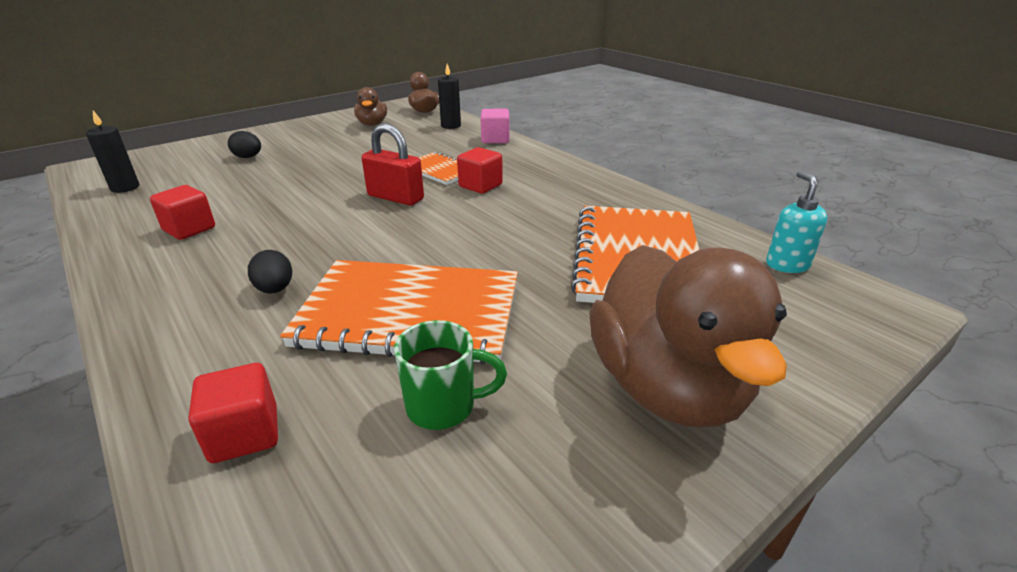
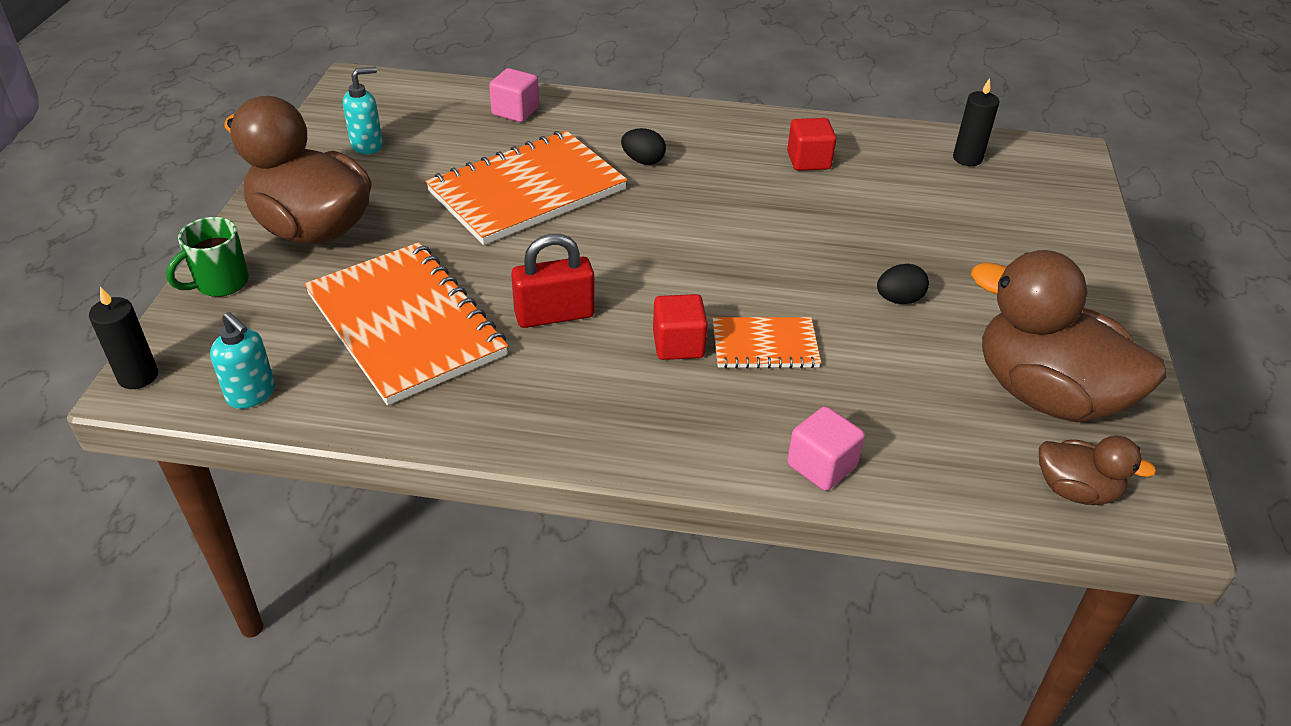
camera: 135 degrees right, 10 degrees up
red cube [189,363,278,463] -> pink cube [489,68,539,122]
black egg [228,131,261,158] -> black egg moved to [877,264,929,304]
brown duck [354,87,387,126] -> brown duck [971,250,1166,422], size x2.05
red padlock [362,123,424,206] -> red padlock moved to [511,234,595,328]
green mug [394,320,507,430] -> green mug moved to [166,217,249,297]
black candle [438,64,461,129] -> black candle moved to [89,287,158,389]
none -> turquoise soap dispenser [343,67,383,155]

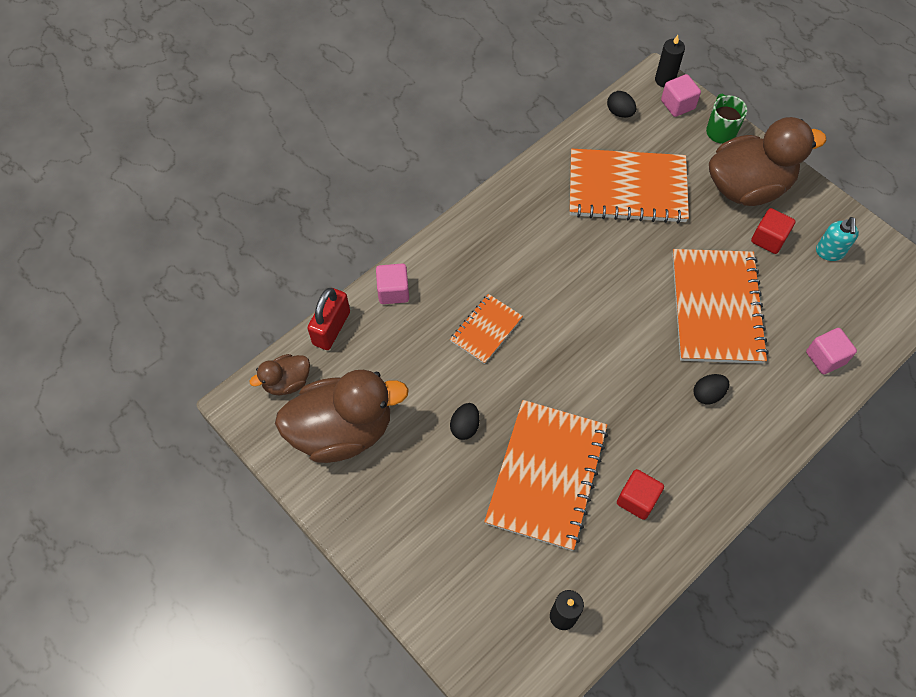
camera: 130 degrees right, 20 degrees up
turquoise soap dispenser [210,312,275,409] -> black egg [607,91,636,118]
red padlock [511,234,595,328] -> red padlock moved to [307,288,350,350]
red cube [653,294,708,360] -> red cube moved to [751,208,795,254]
none -> orange notebook [484,400,608,551]
none -> pink cube [661,74,701,117]

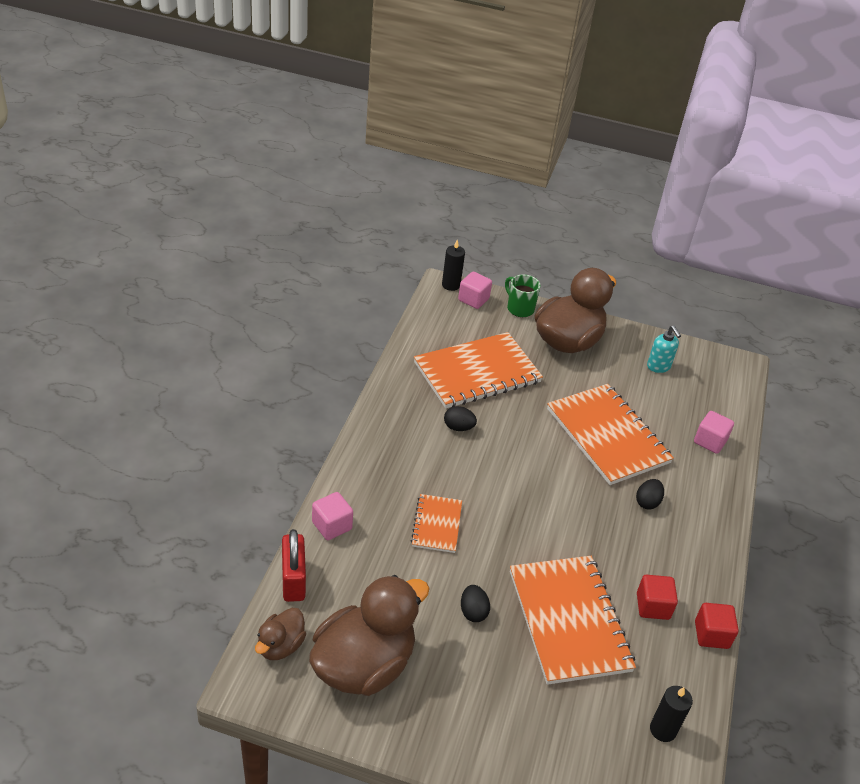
camera: 35 degrees left, 20 degrees down
black egg [607,91,636,118] -> black egg moved to [444,406,477,431]
red cube [751,208,795,254] -> red cube moved to [695,603,739,649]

